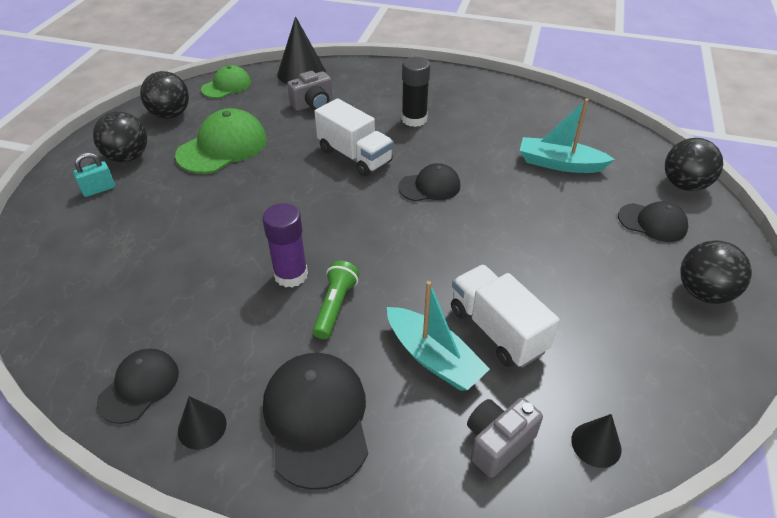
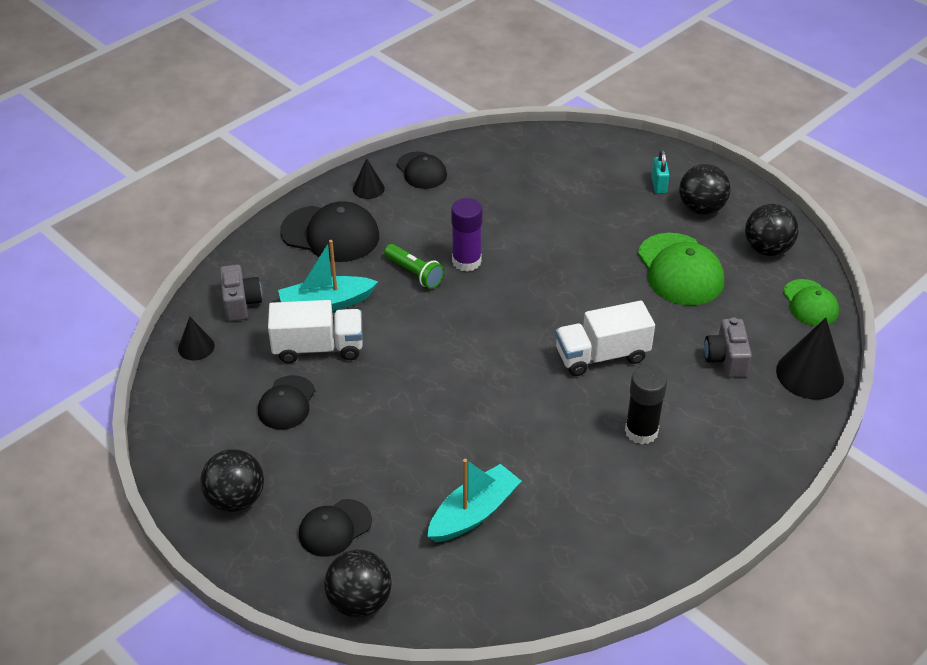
camera: 120 degrees right, 0 degrees up
black cap [398,163,460,201] -> black cap moved to [258,375,315,430]

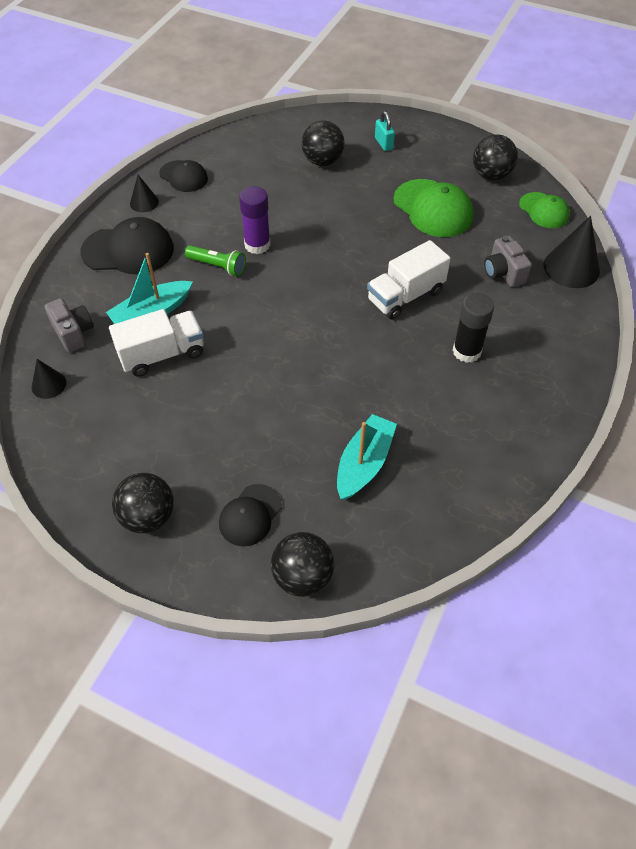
camera: 20 degrees left, 10 degrees up
black cap [258,375,315,430] -> none
black ball [679,164,731,215] -> black ball moved to [302,120,345,166]

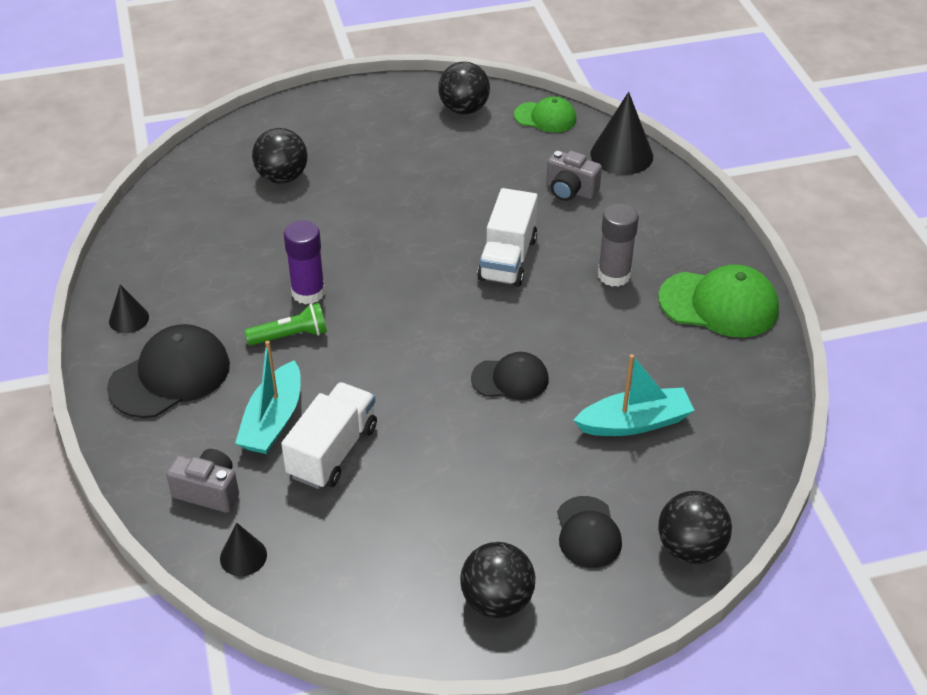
camera: 40 degrees left, 10 degrees down
black cap [159,160,208,192] -> black cap moved to [471,352,549,400]
turquoise boat [337,414,397,500] -> turquoise boat turned 90 degrees clockwise [573,354,695,436]
turquoise padlock [375,111,395,151] -> none
green cap [393,179,474,237] -> green cap moved to [658,265,779,338]
black glue stick [453,293,494,363] -> grey glue stick [598,203,639,287]

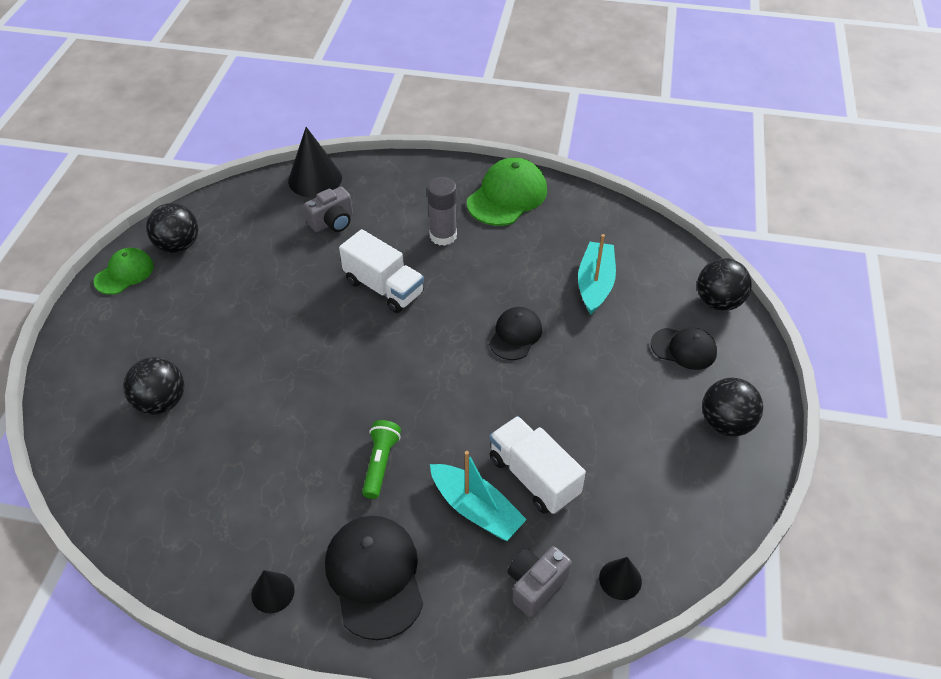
camera: 65 degrees left, 5 degrees up
purple glue stick [284,220,325,305] -> none
green cap [514,97,576,133] -> green cap moved to [94,248,154,294]

